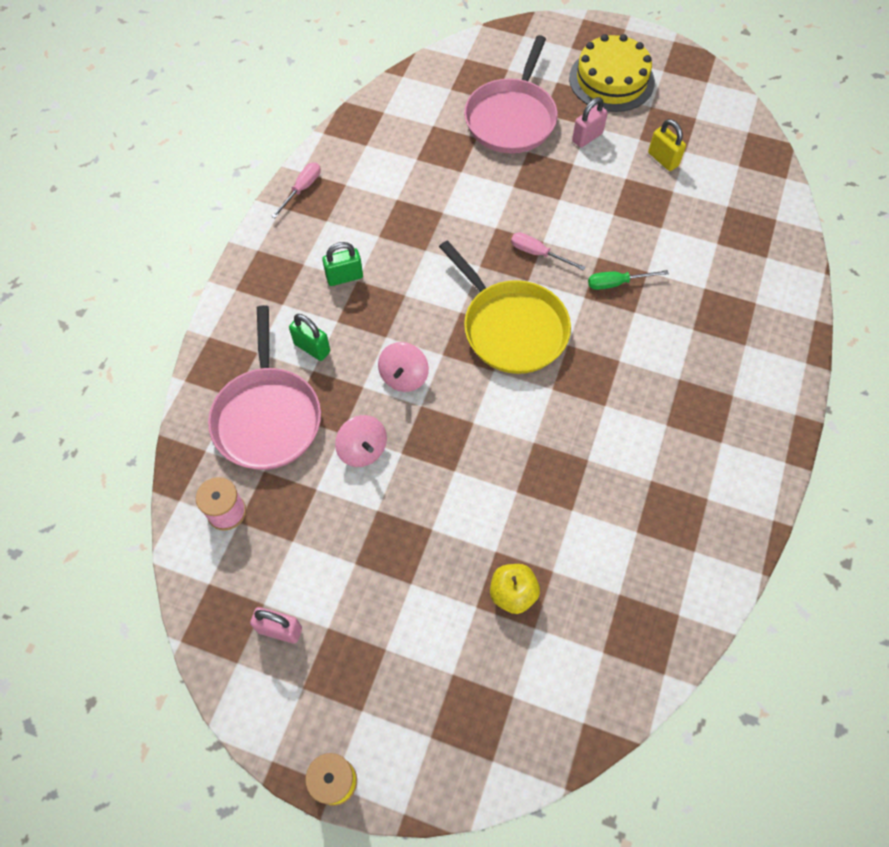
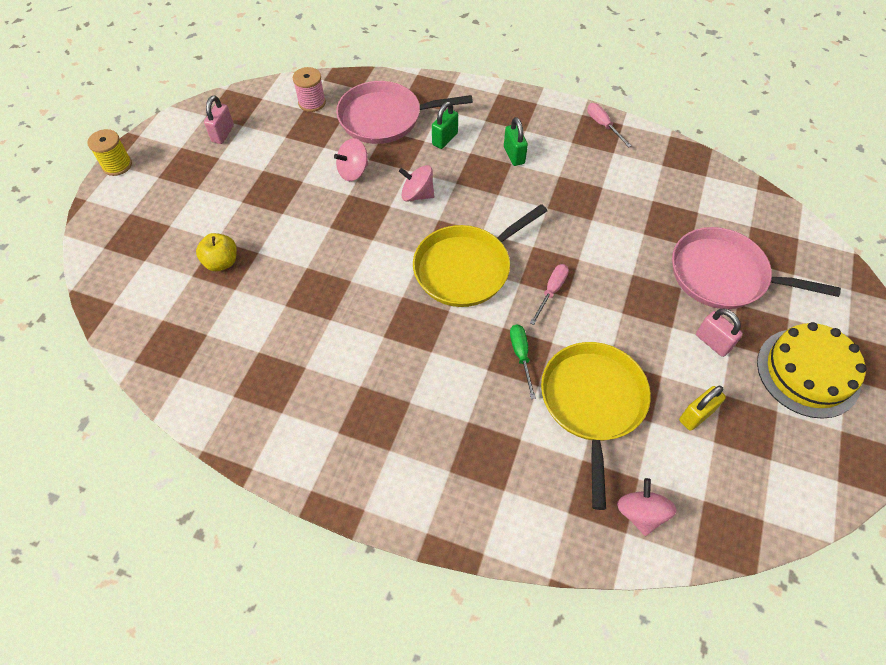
camera: 90 degrees right, 5 degrees down
pink screwdriver [271,162,320,218] -> pink screwdriver turned 150 degrees counterclockwise [587,103,632,147]
none -> yellow pan [541,342,651,510]
none -> pink spinning top [617,478,677,536]

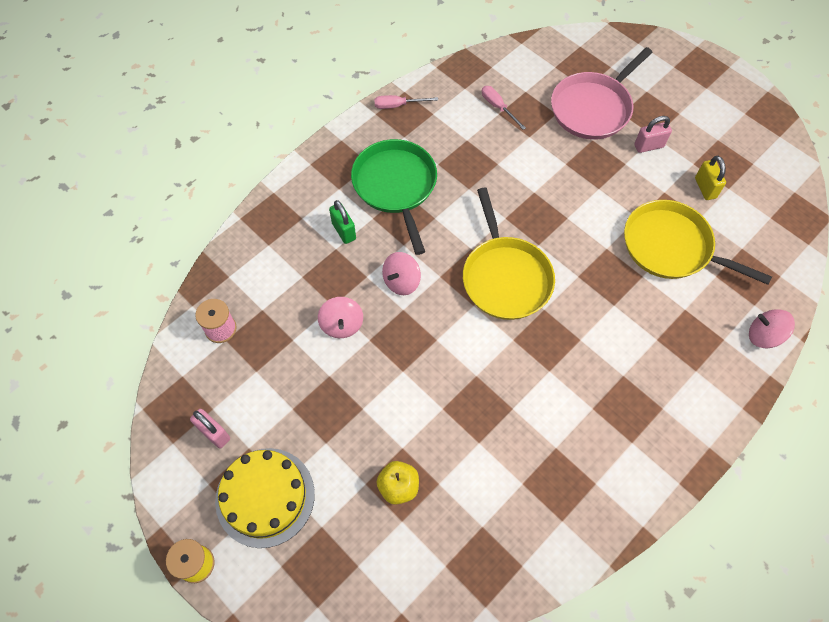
camera: 65 degrees left, 5 degrees up
pink pan [336,81,473,144] -> none
green padlock [504,117,528,166] -> green pan [351,139,437,255]
green screwdriver [510,324,536,399] -> none
pink screwdriver [530,264,569,325] -> pink screwdriver moved to [482,86,526,130]
pink spinning top [617,478,677,536] -> pink spinning top moved to [749,309,795,348]
yellow cake [757,322,866,419] -> yellow cake moved to [215,448,315,548]

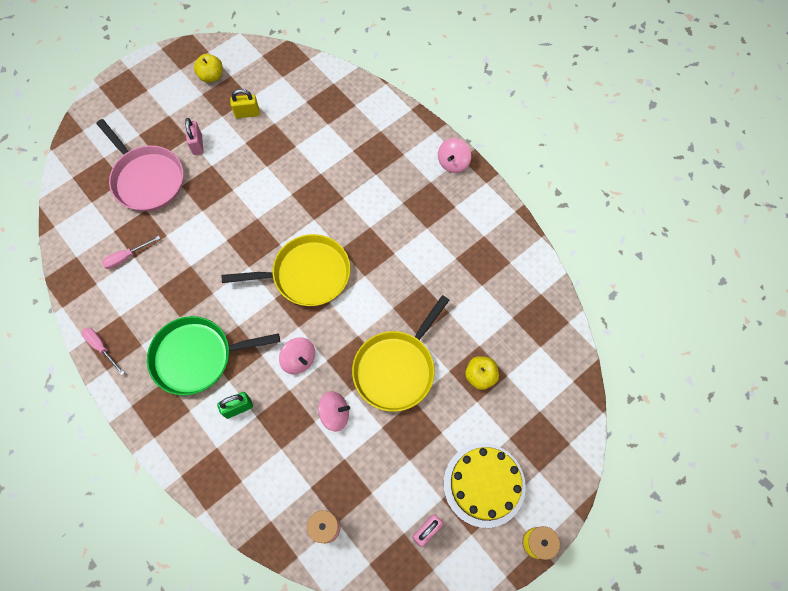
camera: 85 degrees left, 5 degrees up
pink screwdriver [374,95,438,109] -> pink screwdriver turned 135 degrees clockwise [82,328,125,375]
yellow pan [624,200,772,285] -> yellow pan moved to [352,295,449,412]
pink spinning top [749,309,795,348] -> pink spinning top moved to [438,138,471,173]
none -> yellow apple [194,54,222,83]

